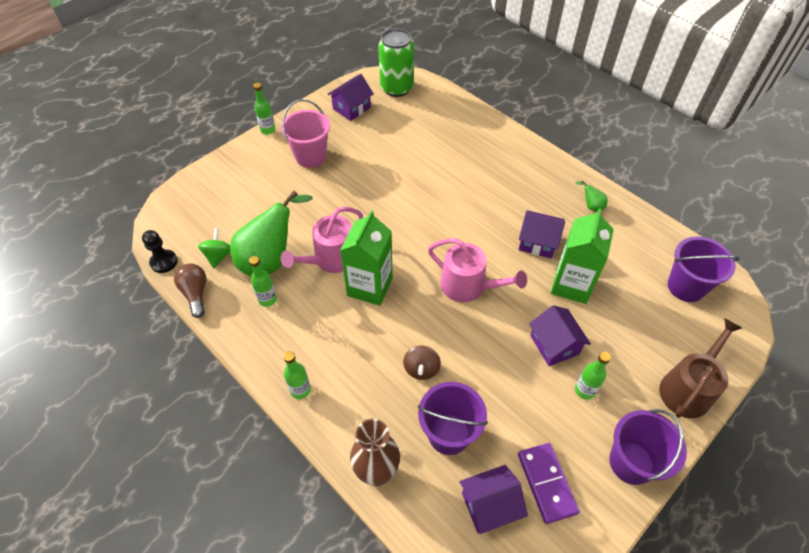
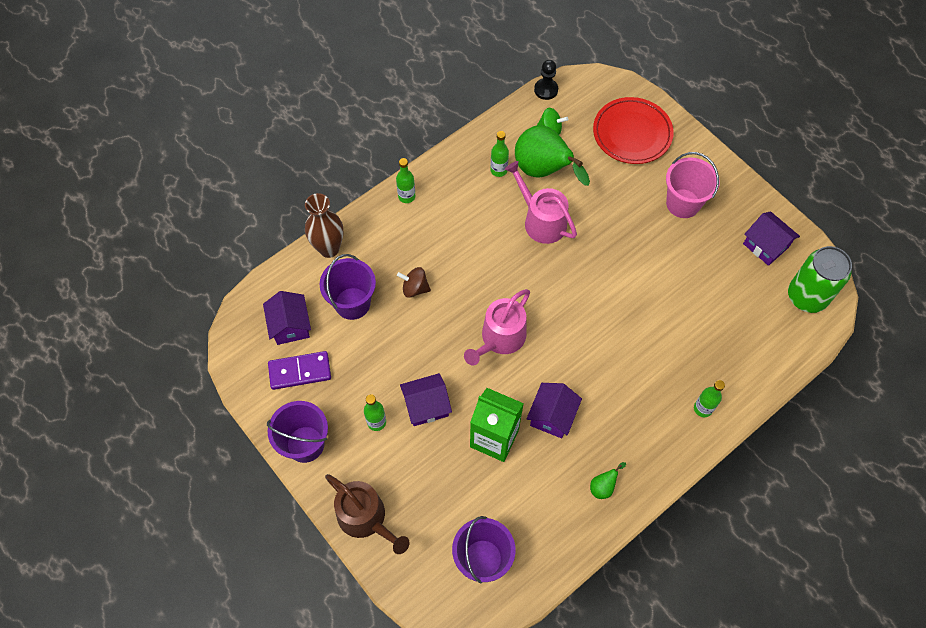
camera: 95 degrees right, 10 degrees up
brown light bulb [174,263,206,318] -> none
green bottle [253,83,276,135] -> green bottle moved to [694,380,725,417]
green carton [340,210,393,306] -> none
none -> red plate [593,97,674,164]

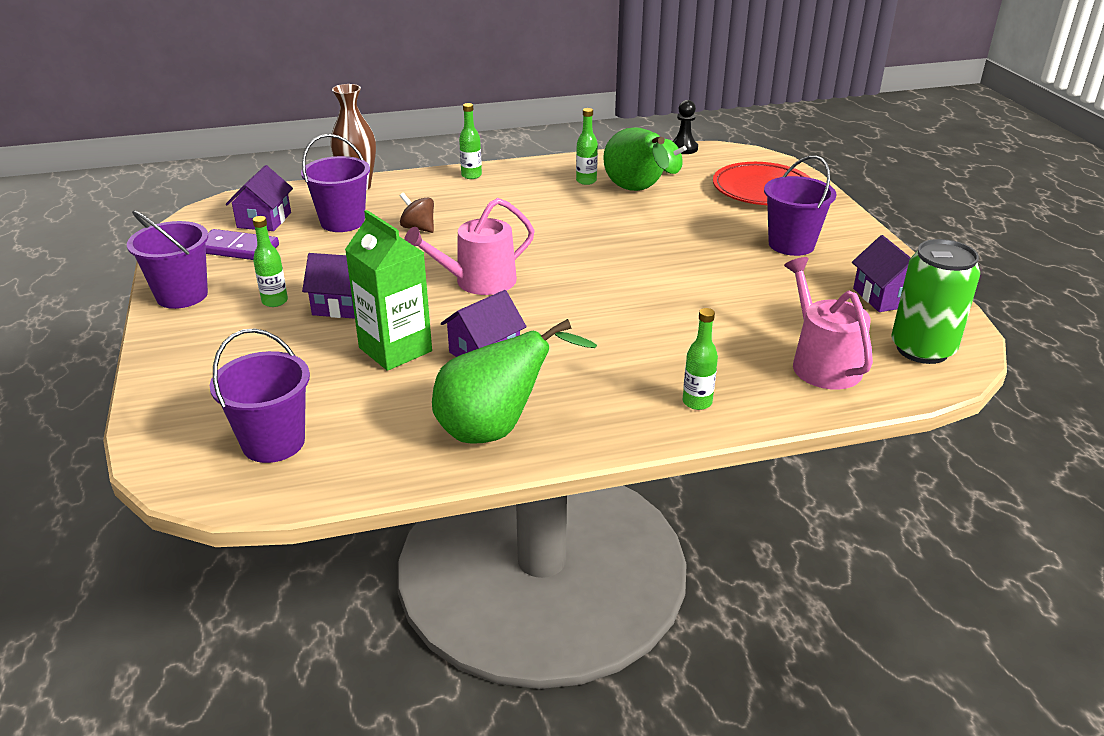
camera: 25 degrees right, 30 degrees down
brown watering can [325,474,409,554] -> none
pink watering can [505,161,577,244] -> pink watering can moved to [784,257,873,390]
green pear [590,462,626,499] -> green pear [432,319,597,444], size x2.44
pink bucket [666,152,720,218] -> purple bucket [764,155,836,256]

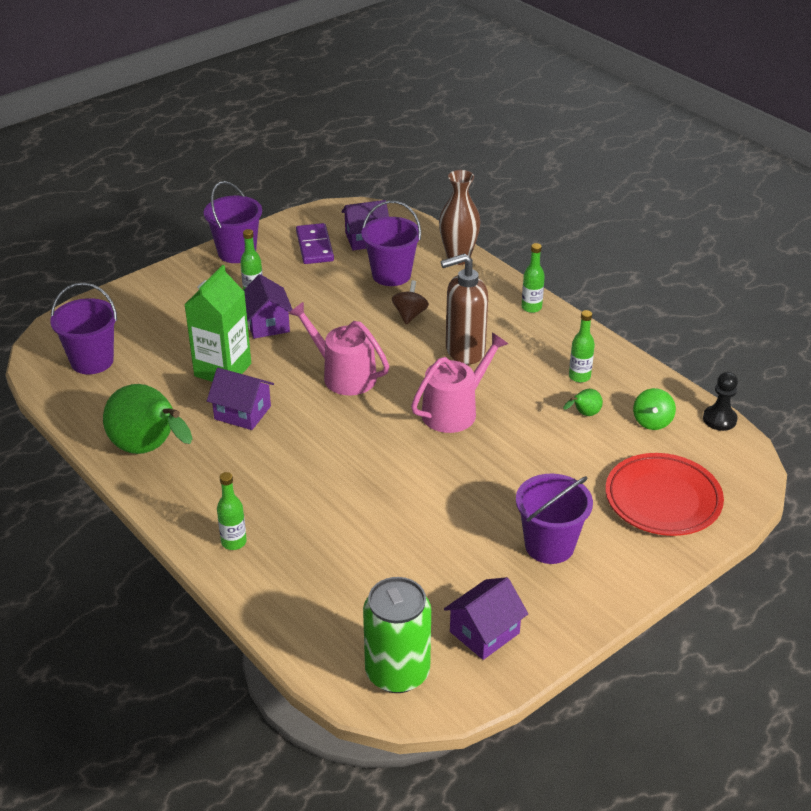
camera: 65 degrees right, 5 degrees up
green pear [603,127,669,191] -> green pear [563,389,603,416], size x0.41
pink watering can [784,257,873,390] -> pink watering can moved to [411,333,508,433]
none -> brown soap dispenser [441,253,488,364]

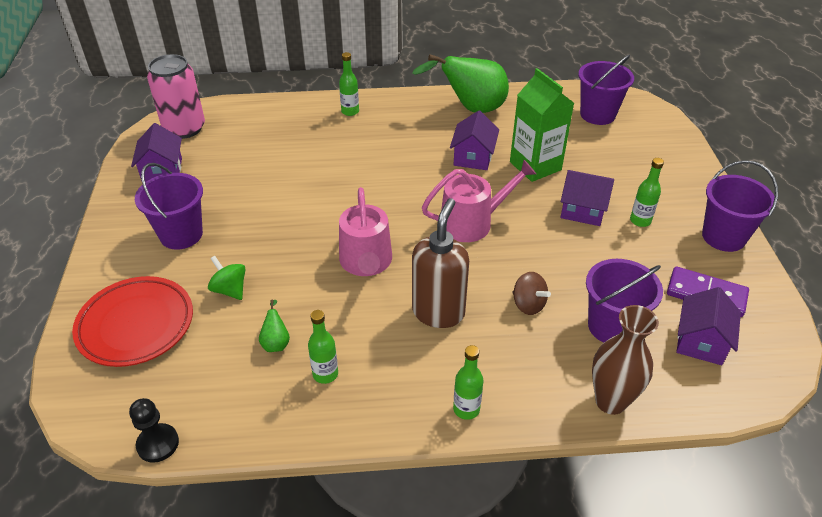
camera: 125 degrees right, 5 degrees up
purple house [207,368,274,430] -> purple house turned 45 degrees counterclockwise [450,111,499,170]
green can [363,577,431,693] -> pink can [147,54,205,139]
green spinning top [633,388,676,430] -> green spinning top moved to [208,256,245,300]

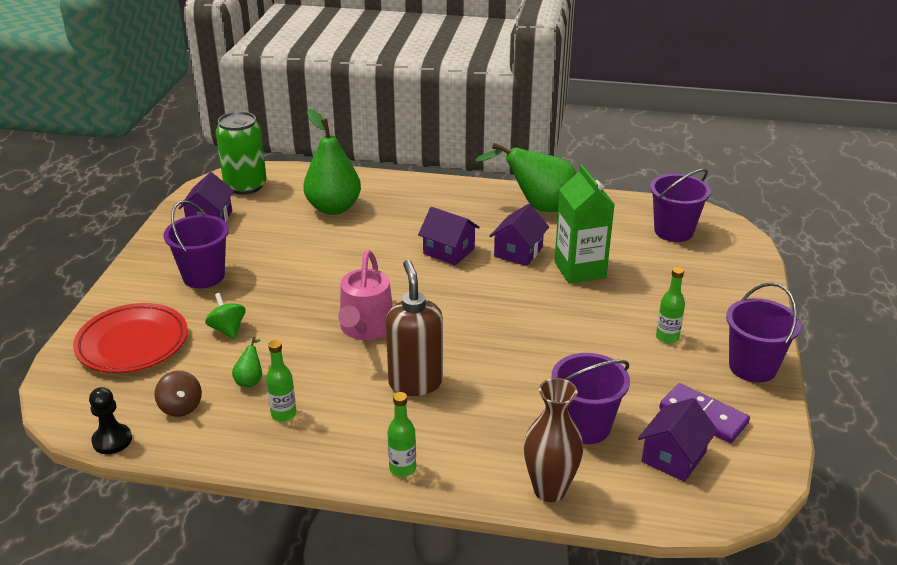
camera: 15 degrees right, 10 degrees down
pink can [147,54,205,139] -> green can [216,111,267,195]
green bottle [339,52,359,116] -> none
brown soap dispenser [412,198,469,328] -> brown soap dispenser turned 45 degrees counterclockwise [386,260,443,396]
pink watering can [422,160,536,242] -> none
brown spinning top [513,272,551,315] -> brown spinning top moved to [155,371,202,417]
purple house [561,170,614,226] -> purple house moved to [418,207,480,265]
none -> green pear [303,109,361,215]

